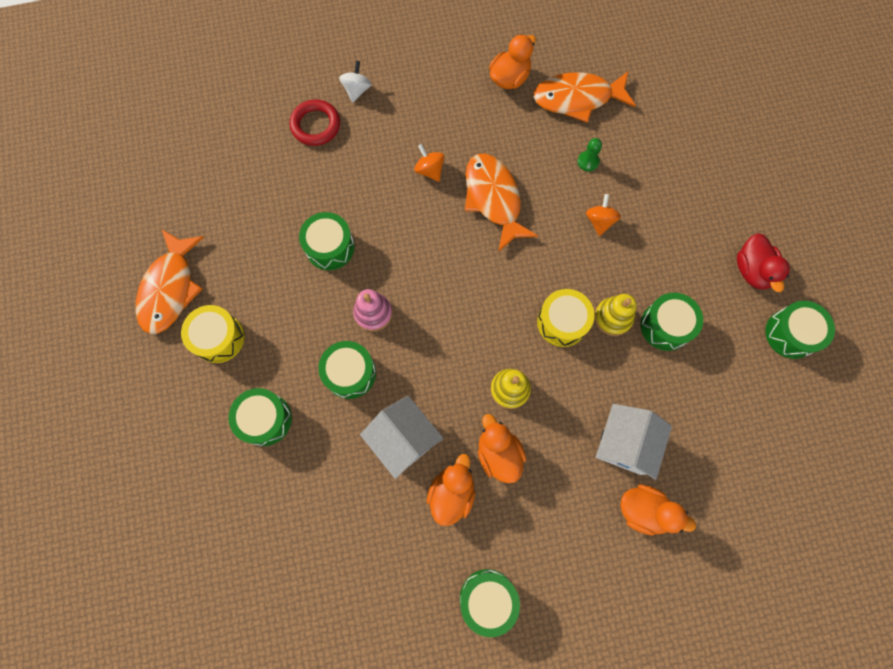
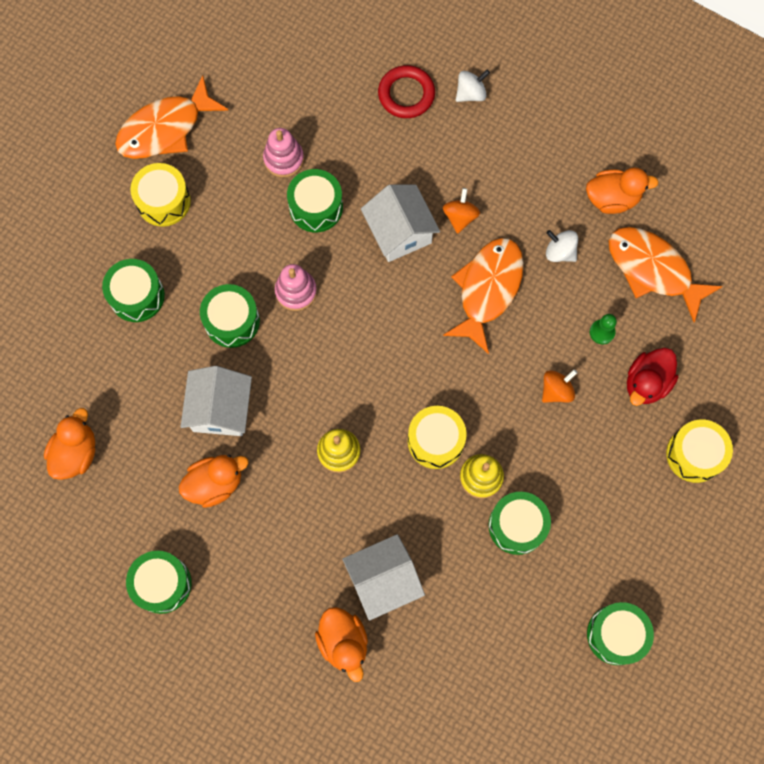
camera: 45 degrees right, 0 degrees up
orange duck [478,414,526,484] -> orange duck moved to [44,408,95,480]
red duck [737,233,790,292] -> red duck moved to [627,348,678,406]
none -> pink stacking toy [263,128,304,177]
none -> white house [361,184,440,262]
none -> white spinning top [546,230,578,262]
none -> yellow drum [666,419,733,483]

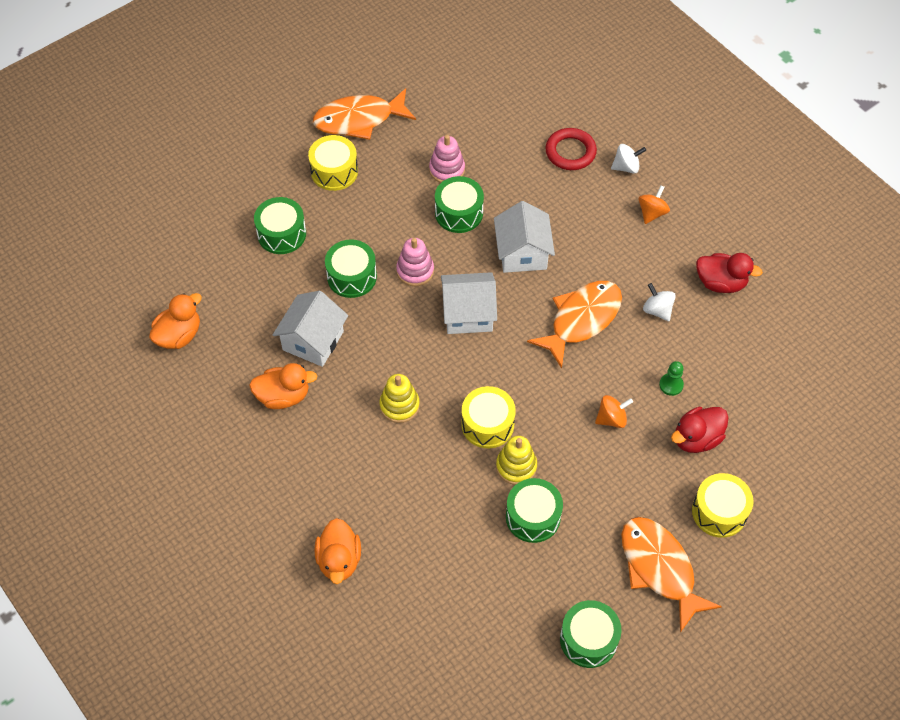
camera: 20 degrees right, 15 degrees down
green drum [126,551,192,614] -> none
white house [342,534,425,621] -> white house moved to [441,272,497,334]
orange spinning top [443,188,480,234] -> orange spinning top moved to [639,185,670,224]
orange duck [586,167,658,214] -> red duck [696,253,763,293]
orange fish [609,227,723,323] -> orange fish moved to [621,517,722,633]

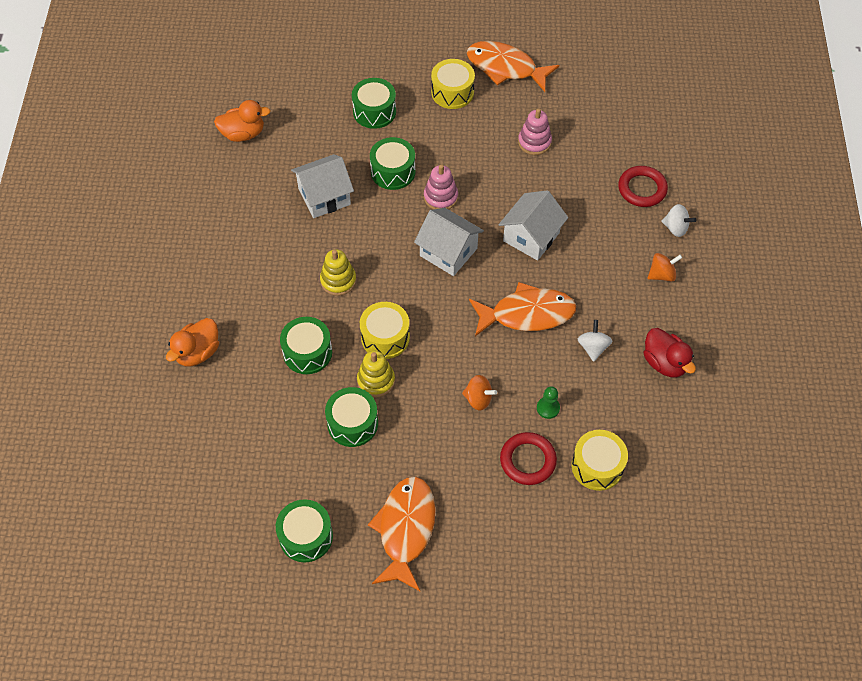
camera: 40 degrees right, 0 degrees up
orange duck [249,363,317,409] -> none
green drum [435,176,484,233] -> green drum moved to [280,317,332,374]
red duck [671,407,728,453] -> red ring [500,432,557,485]
yellow drum [692,473,754,538] -> yellow drum moved to [571,430,628,491]

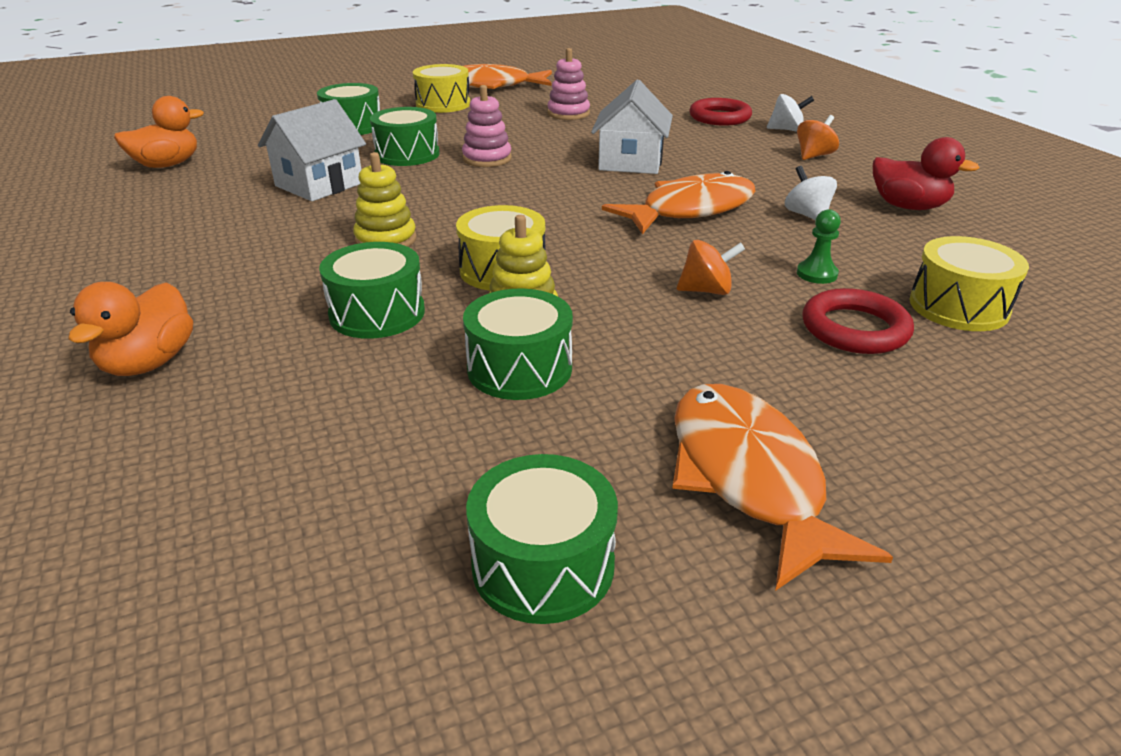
camera: 25 degrees left, 25 degrees down
white house [414,208,484,276] -> none

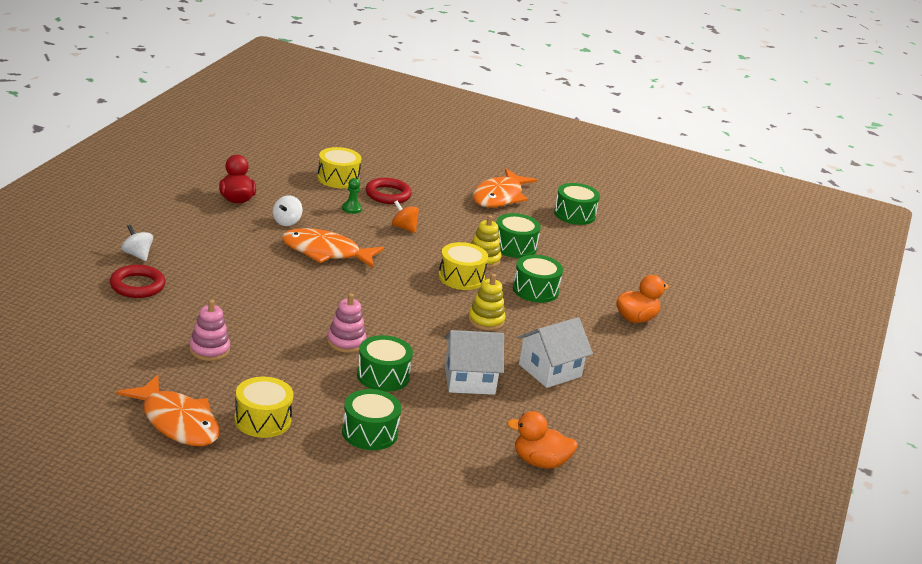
camera: 140 degrees left, 5 degrees down
white house [591,80,673,174] -> white house moved to [517,317,593,388]
orange spinning top [797,115,839,160] -> none

